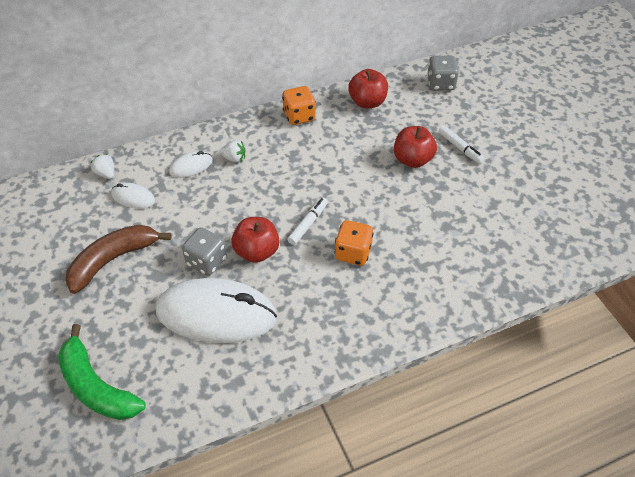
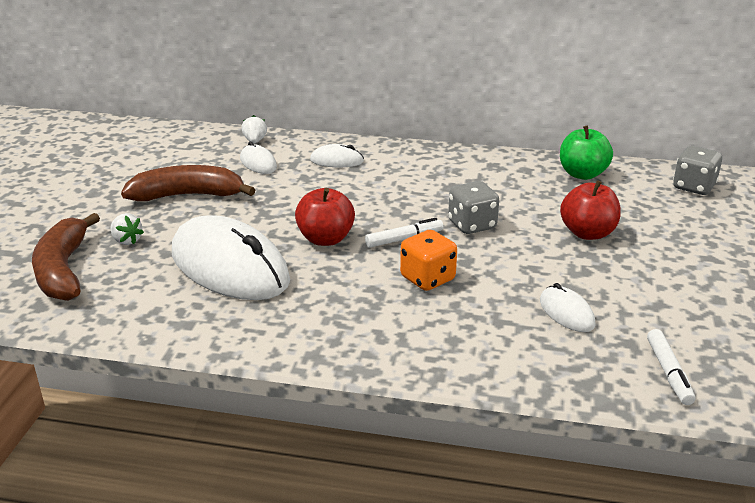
camera: 35 degrees right, 20 degrees down
green banana [58,324,146,420] -> brown banana [32,213,100,301]
grey dice [182,227,227,276] -> grey dice moved to [448,181,499,234]
white strawberry [219,140,245,163] -> white strawberry moved to [111,213,144,245]
orange dice [282,86,316,125] -> none
red apple [348,69,388,108] -> green apple [560,126,613,180]
white marker [438,125,485,164] -> white marker moved to [647,329,696,405]
none -> white mouse [540,283,596,332]

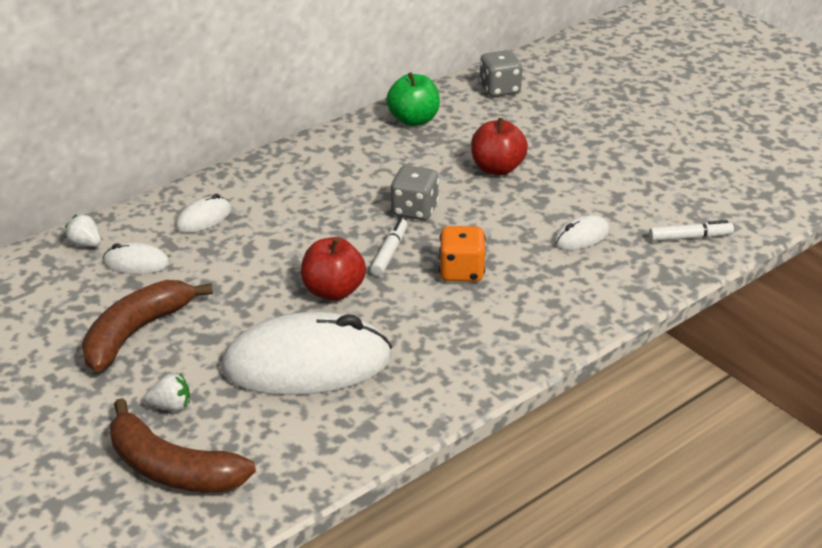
camera: 50 degrees left, 5 degrees up
white mouse [540,283,596,332] -> white mouse turned 45 degrees counterclockwise [554,215,610,250]
white marker [647,329,696,405] -> white marker turned 45 degrees counterclockwise [649,220,734,241]

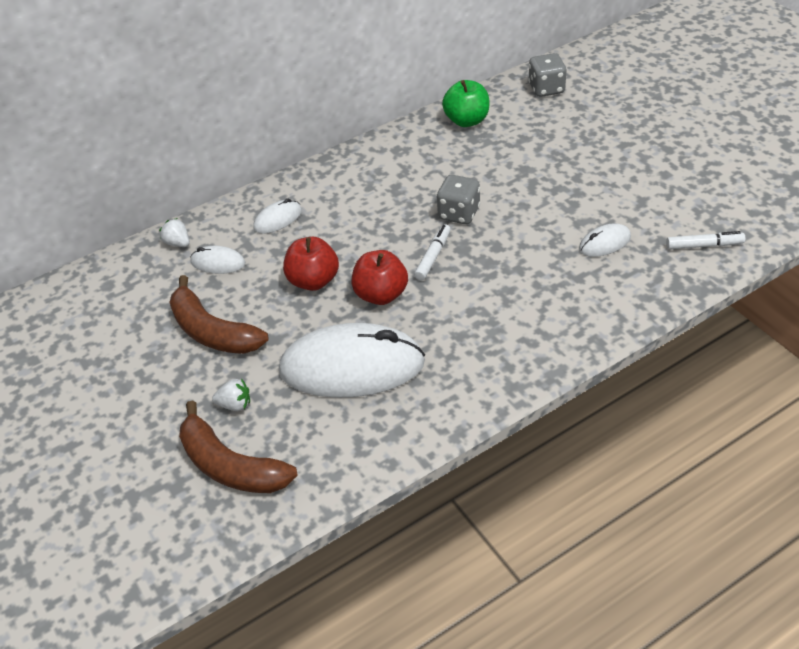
camera: 10 degrees right, 10 degrees up
brown banana [82,280,213,372] -> brown banana turned 90 degrees counterclockwise [169,275,269,354]
orange dice [439,226,486,282] -> none
red apple [471,118,528,175] -> red apple moved to [283,237,339,291]

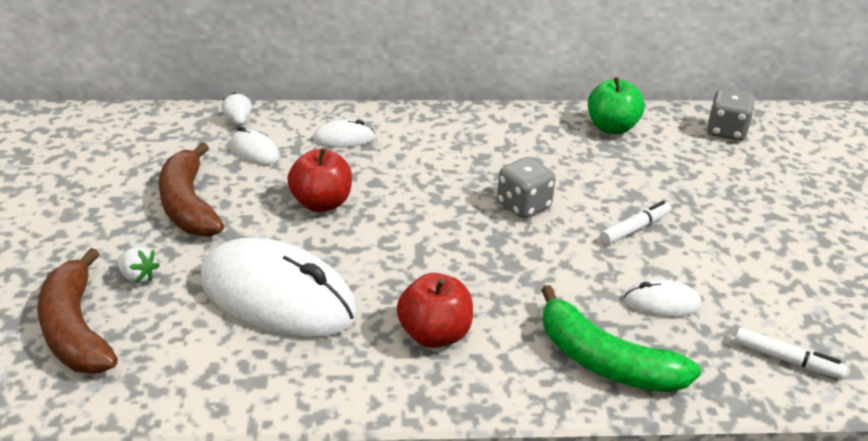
camera: 25 degrees right, 10 degrees down
red apple [352,250,408,305] -> red apple moved to [397,273,473,348]
white marker [414,224,451,281] -> white marker moved to [600,201,671,245]
none -> green banana [541,285,701,393]

